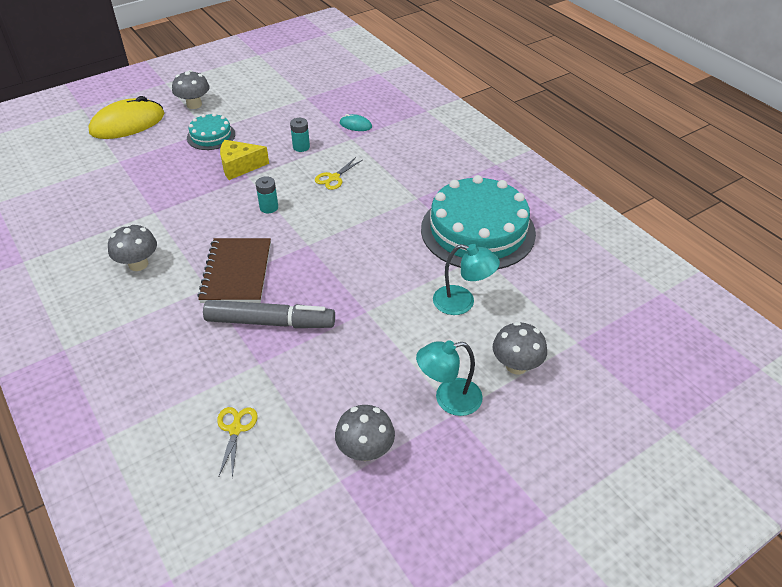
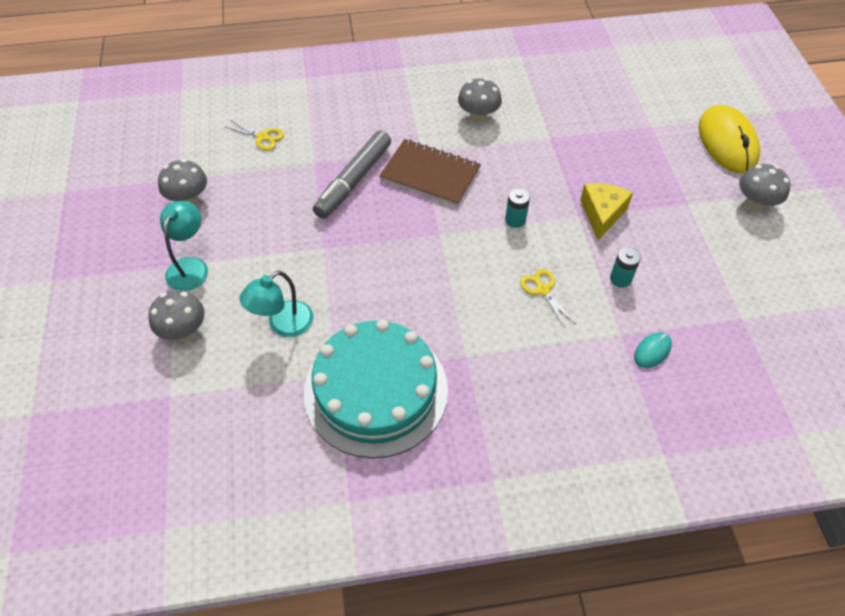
camera: 115 degrees right, 10 degrees up
turquoise cake [187,113,235,150] -> none

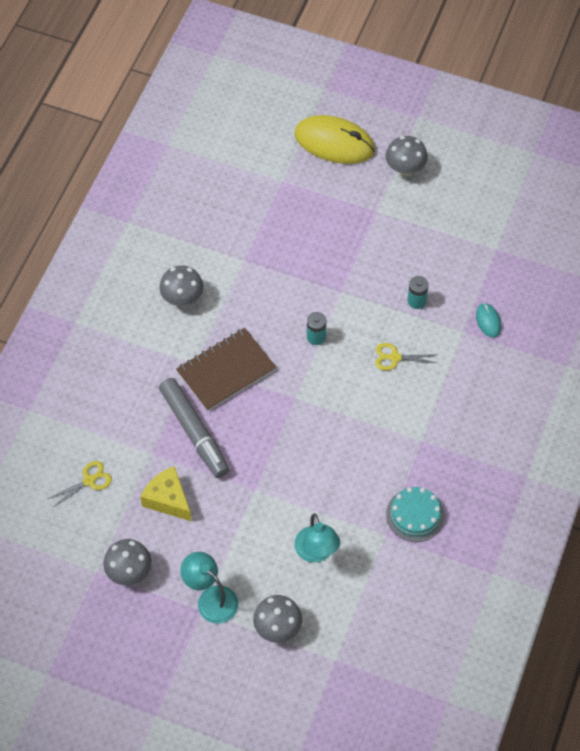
camera: 60 degrees left, 5 degrees up
turquoise cake [304,320,448,458] -> turquoise cake [386,487,445,542], size x0.49
yellow cheese [580,183,633,240] -> yellow cheese moved to [140,466,192,521]

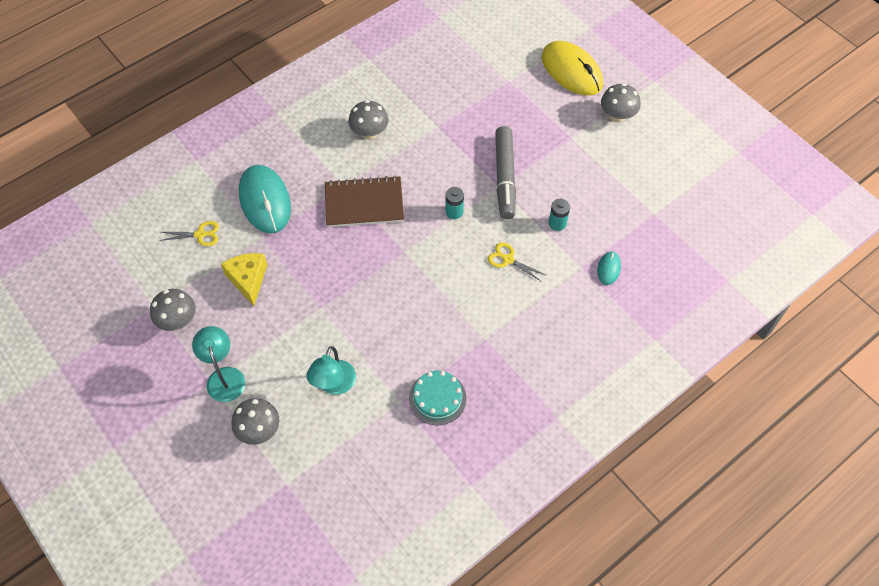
camera: 30 degrees right, 0 degrees up
grey marker [159,378,229,478] -> grey marker moved to [495,126,516,219]
none -> turquoise mouse [239,165,291,233]

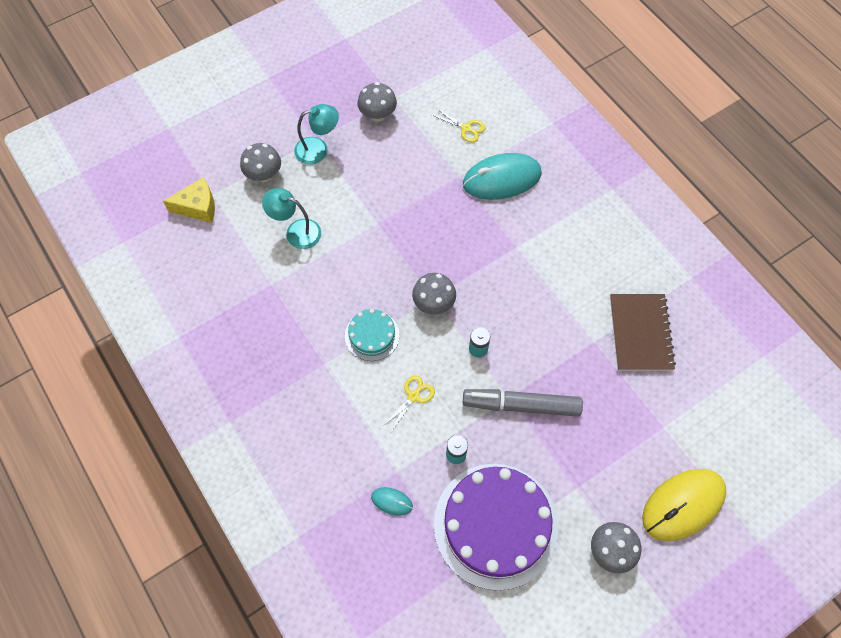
camera: 95 degrees right, 5 degrees up
yellow scissors [159,221,219,246] -> yellow scissors turned 60 degrees counterclockwise [432,108,486,143]
yellow cheese [221,253,267,306] -> yellow cheese moved to [163,177,215,223]
brown notebook [325,175,404,227] -> brown notebook moved to [610,294,676,371]
grey mushroom [348,100,388,140] -> grey mushroom moved to [412,273,456,315]
turquoise cake [409,371,466,425] -> turquoise cake moved to [345,309,400,361]
none -> purple cake [434,464,558,591]

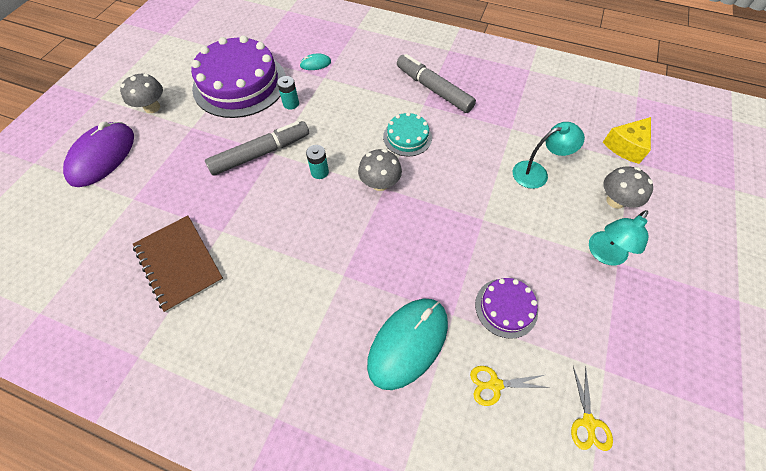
camera: 145 degrees right, 5 degrees down
grey mushroom [357,82,397,122] -> none
yellow scissors [382,375,435,432] -> yellow scissors moved to [571,366,613,451]
yellow mouse [642,469,726,541] -> purple mouse [63,122,134,187]
none -> grey marker [397,54,476,113]
none -> purple cake [475,278,538,339]

